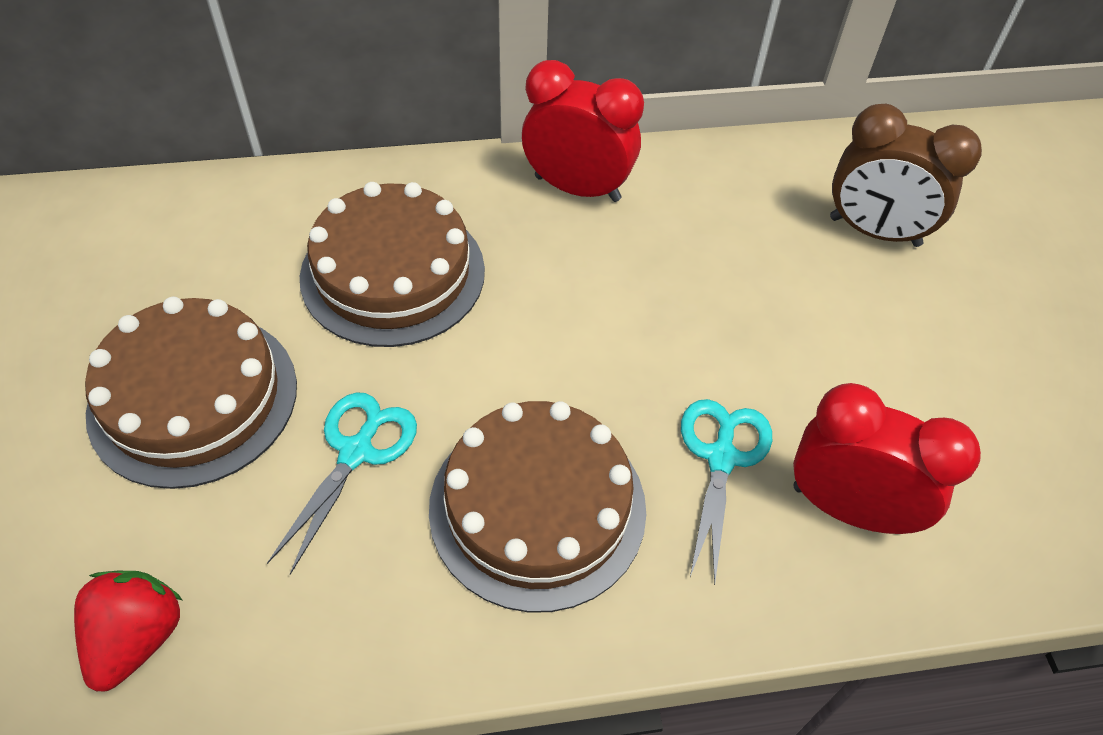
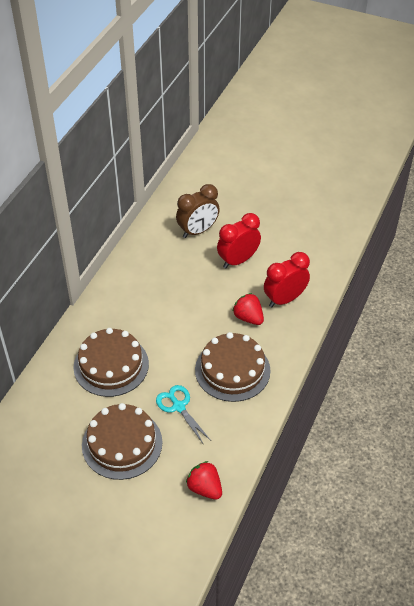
camera: 55 degrees left, 5 degrees down
red clock [522,60,644,202] -> red clock moved to [217,213,261,268]
turquoise scissors [681,399,772,586] -> red strawberry [233,293,264,325]

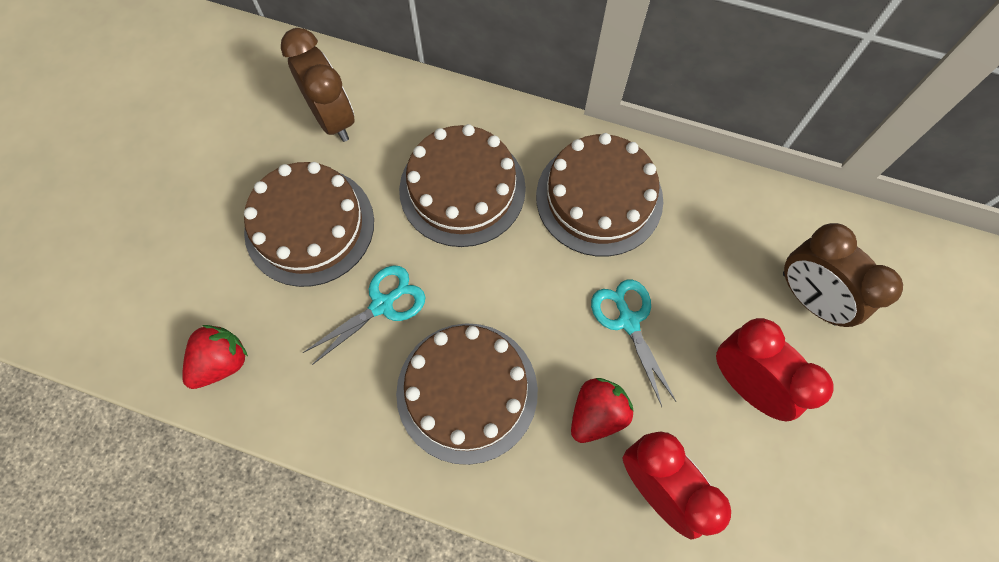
camera: 85 degrees right, 20 degrees up
none -> brown clock [281,28,355,142]
none -> brown cake [536,133,663,256]
none -> turquoise scissors [591,280,676,407]

